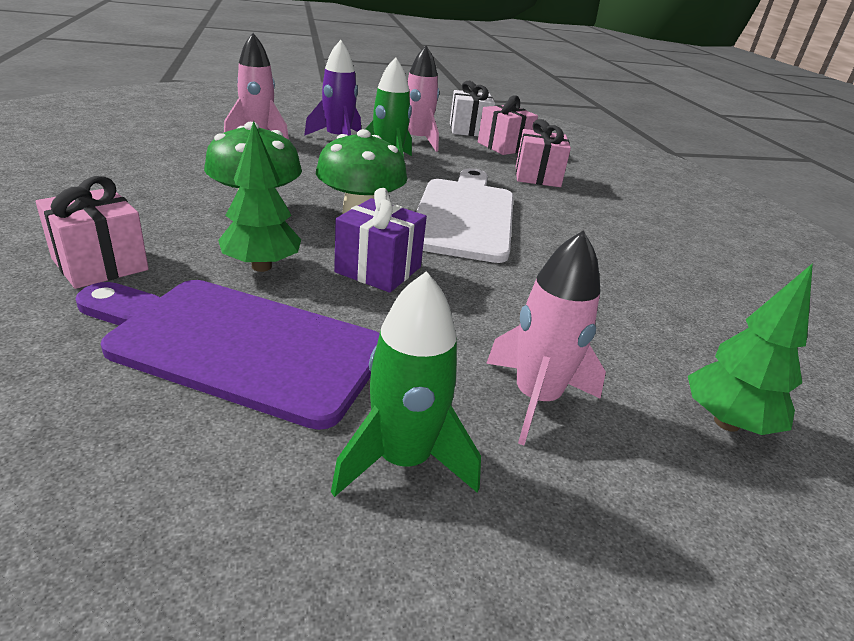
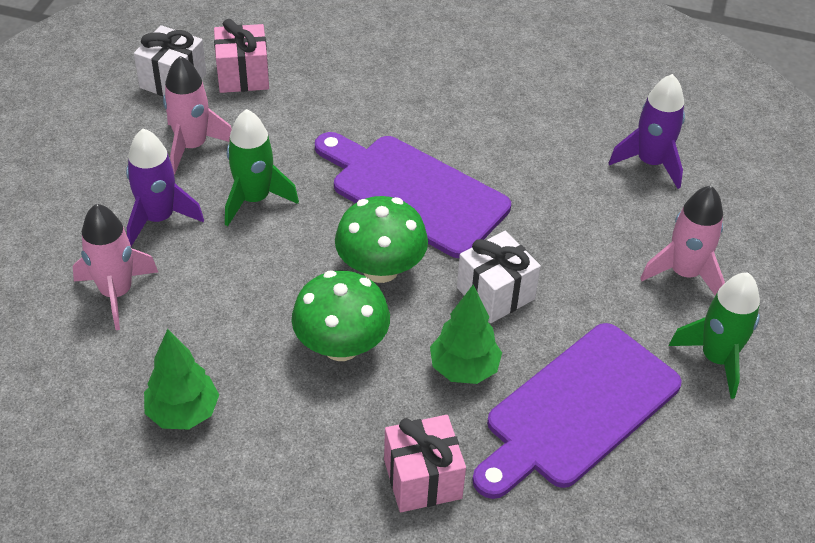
camera: 60 degrees left, 15 degrees up
purple gift [334,188,427,293] -> white gift [457,231,541,323]
white cutting board [416,168,514,263] -> purple cutting board [315,132,511,258]
pink gift [516,119,571,187] -> none
green tree [688,263,813,435] -> green tree moved to [144,329,219,429]
none -> purple rocket [609,74,685,189]

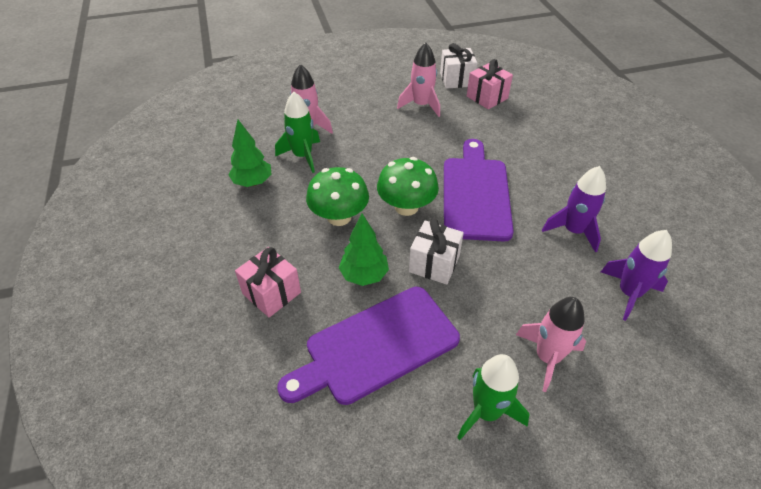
camera: 60 degrees right, 0 degrees up
purple rocket [126,129,204,246] -> purple rocket moved to [542,166,606,253]
green rocket [225,109,299,226] -> green rocket moved to [275,92,320,173]
purple cutting board [472,323,682,499] -> purple cutting board turned 45 degrees counterclockwise [277,287,460,405]

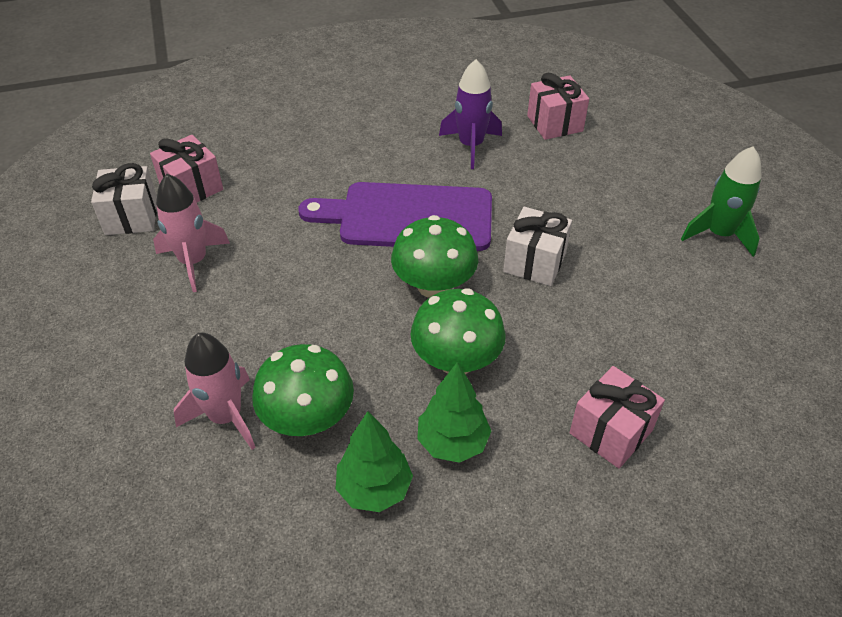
camera: 90 degrees left, 0 degrees up
green rocket [275,92,320,173] -> green mushroom [252,344,354,436]
purple cutting board [277,287,460,405] -> none
green tree [339,213,389,286] -> green tree moved to [417,362,491,463]
pink rocket [516,297,586,392] -> none
purple rocket [601,230,672,321] -> pink gift [527,73,589,140]

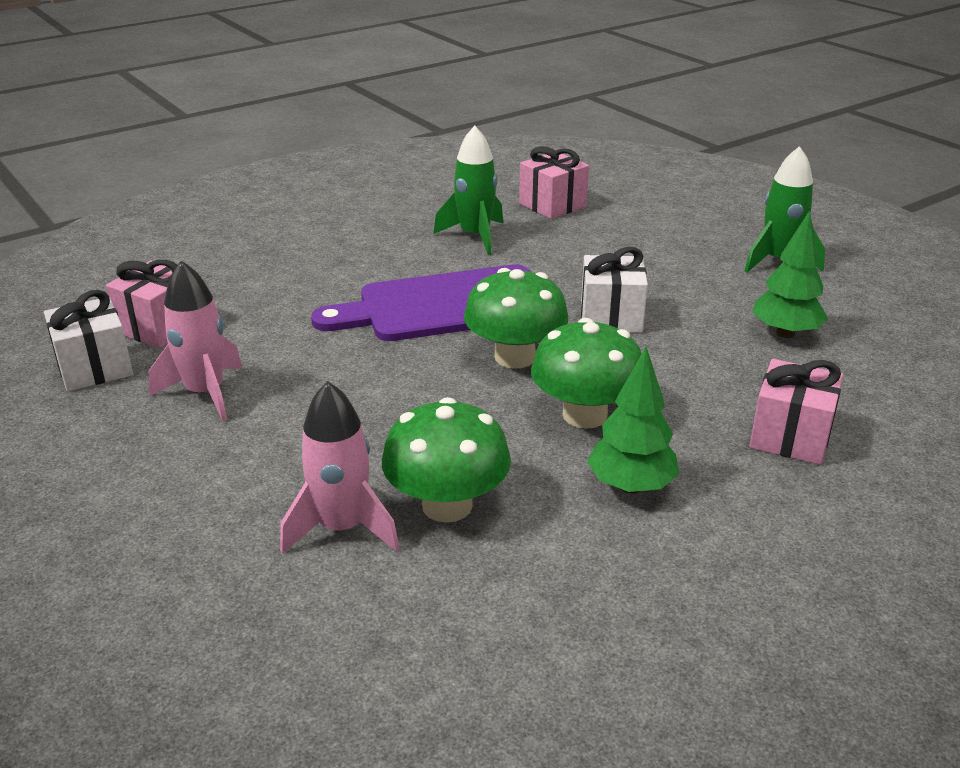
camera: 20 degrees left, 15 degrees down
green tree [335,411,413,512] -> green tree moved to [752,210,828,338]
purple rocket [439,59,502,169] -> green rocket [433,126,503,255]

